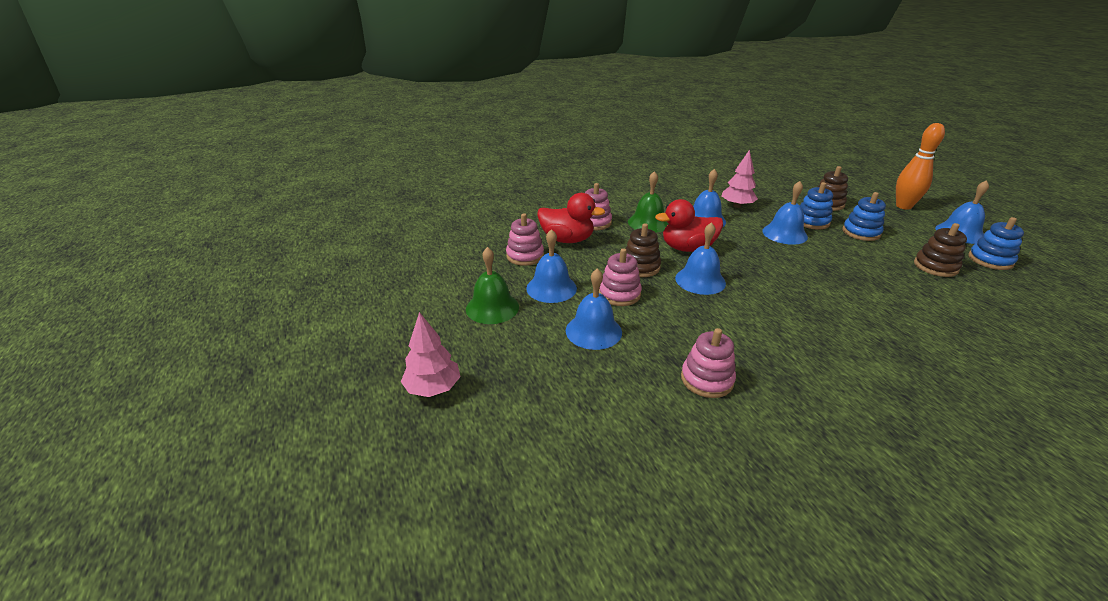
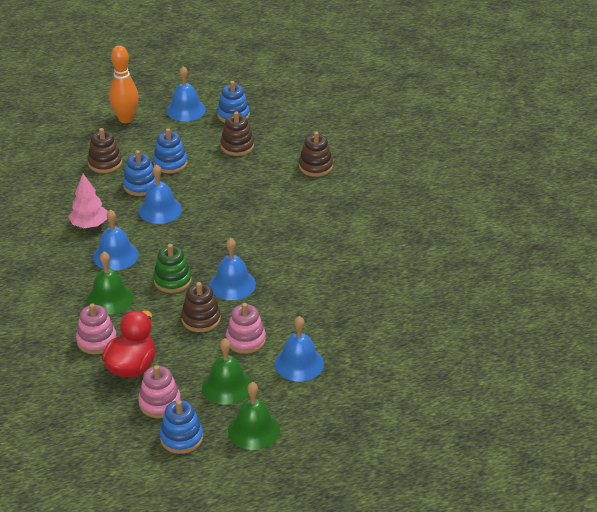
camera: 85 degrees left, 5 degrees up
pink tree [401,312,460,397] -> none
blue bell [526,229,577,303] -> green bell [202,338,252,405]
red duck [655,199,723,252] -> green stacking toy [153,244,192,293]
pink stacking toy [681,328,736,398] -> none
none -> blue stacking toy [160,400,203,454]
none -> brown stacking toy [299,132,333,177]

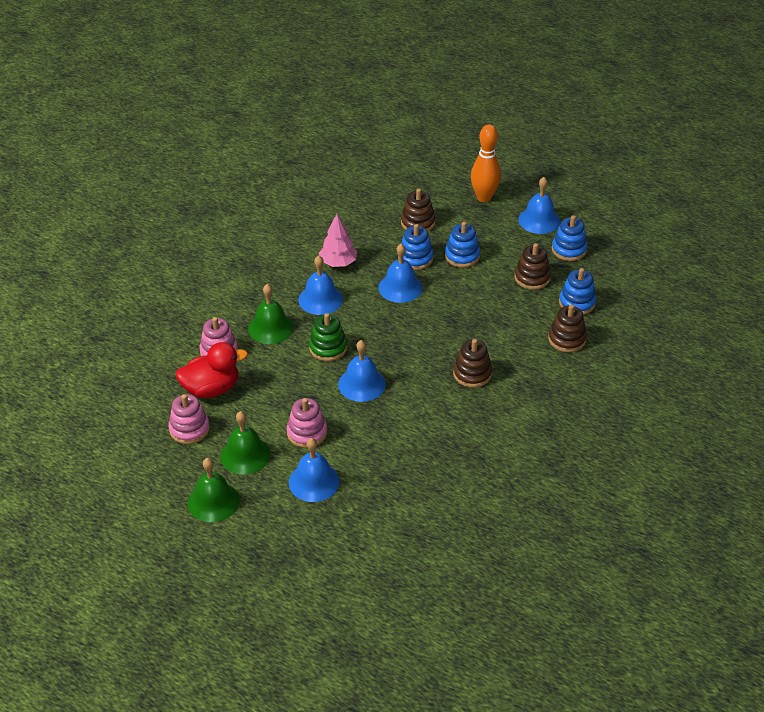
camera: 50 degrees right, 5 degrees up
blue stacking toy [160,400,203,454] -> blue stacking toy moved to [559,268,596,315]
brown stacking toy [181,282,221,332] -> brown stacking toy moved to [453,339,492,388]

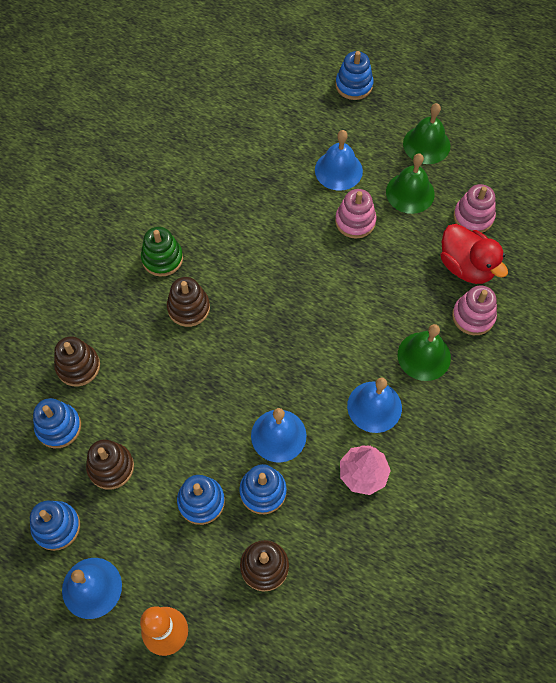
camera: 175 degrees right, 20 degrees up
red duck [175,342,248,398] -> red duck turned 105 degrees counterclockwise [440,224,508,284]
green stacking toy [309,313,347,361] -> green stacking toy moved to [141,227,183,277]
blue bell [338,340,386,402] -> none
none -> blue stacking toy [335,51,374,100]

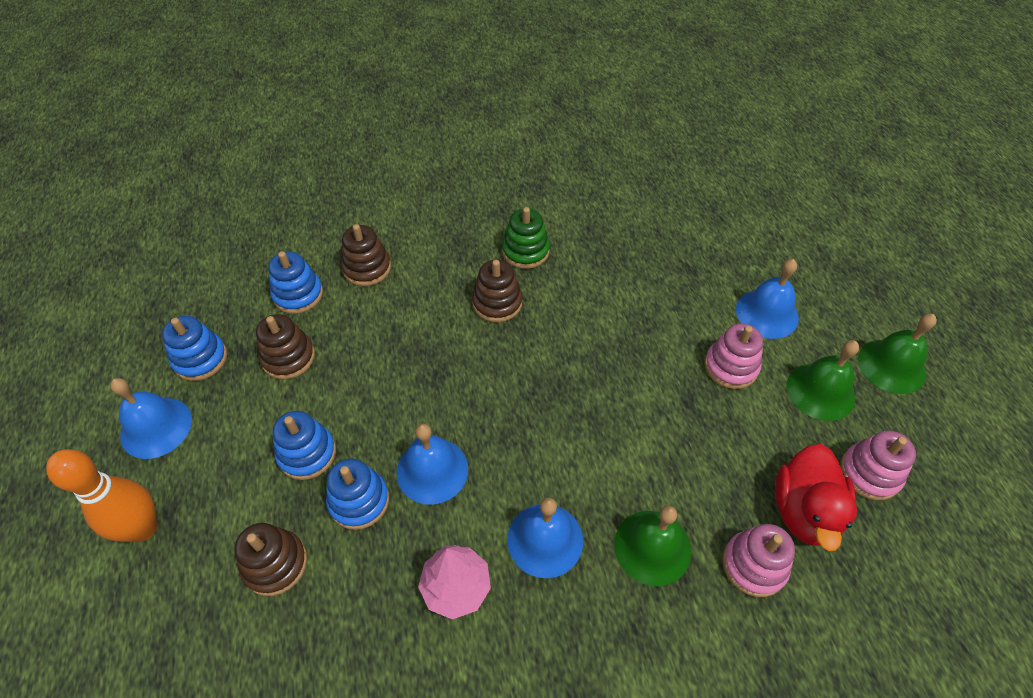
camera: 50 degrees right, 10 degrees down
blue stacking toy [335,51,374,100] -> none

